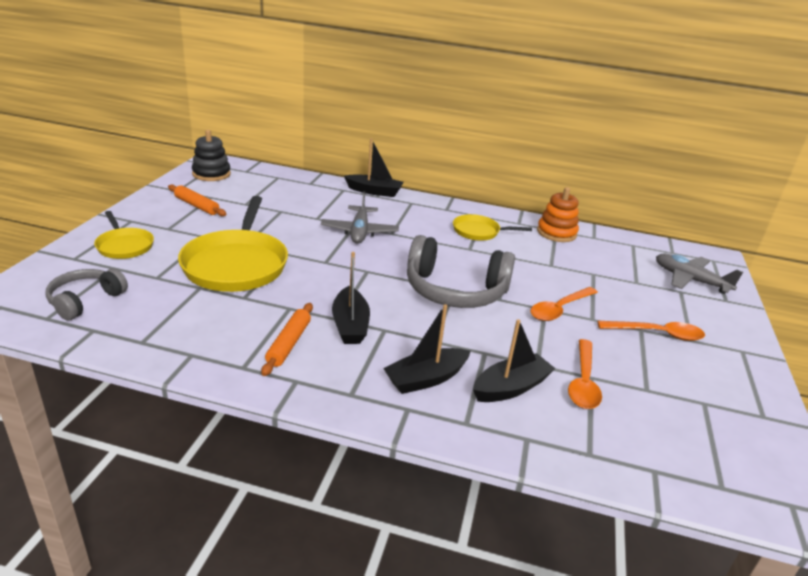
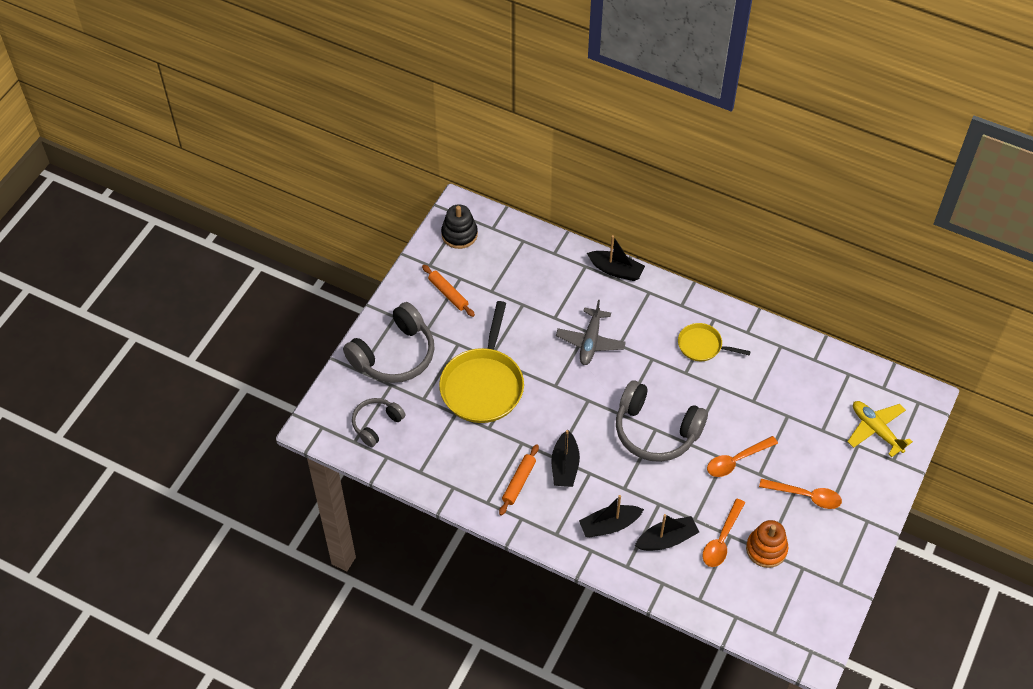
camera: 15 degrees right, 25 degrees up
yellow pan [94,211,154,259] -> grey headphones [343,302,434,383]
orange stacking toy [537,187,579,242] -> orange stacking toy moved to [746,520,788,568]
grey plane [656,253,743,294] -> yellow plane [847,401,913,457]

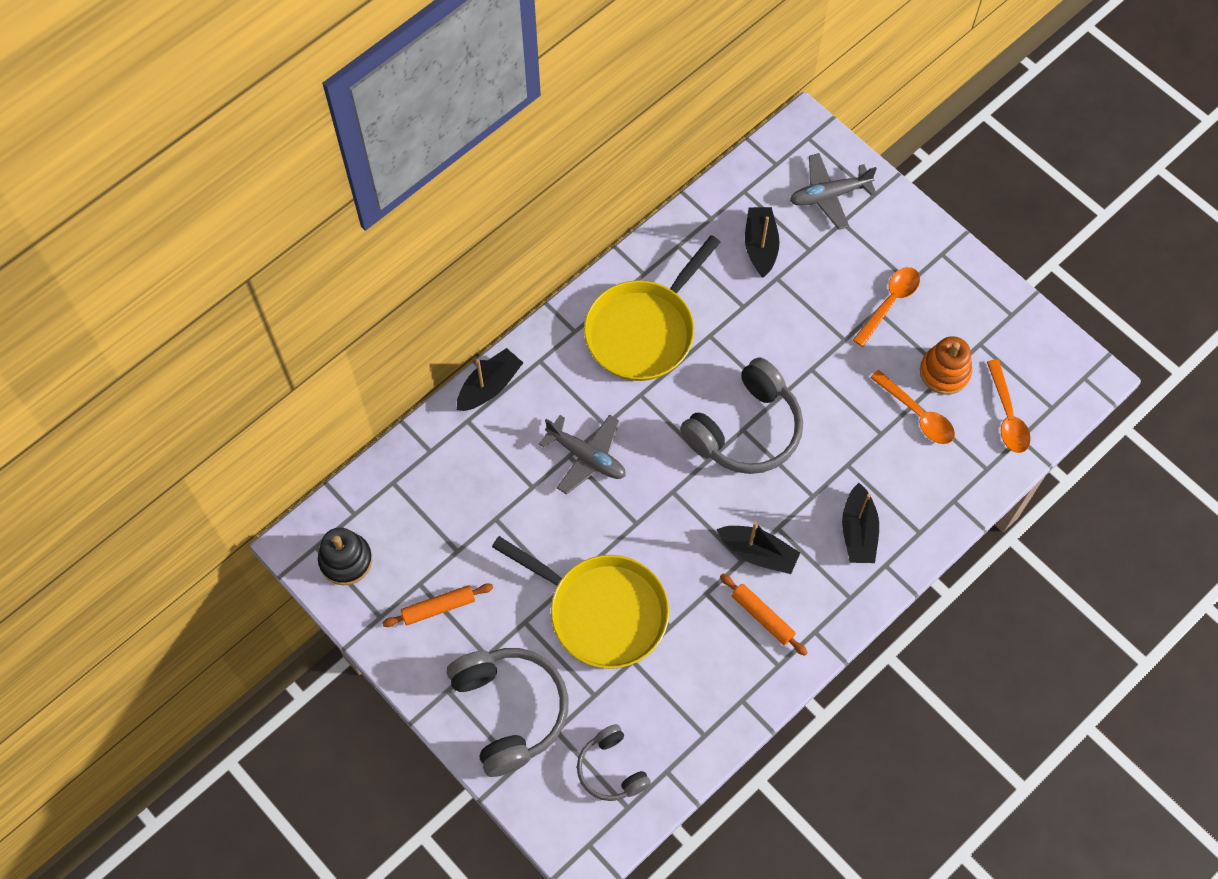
camera: 70 degrees left, 10 degrees up
black boat [635,514,699,551] -> black boat moved to [745,207,780,277]
yellow pan [678,323,751,361] -> yellow pan [584,235,721,381], size x1.87
orange spoon [707,436,778,477] -> orange spoon moved to [987,360,1031,453]
yellow plane [847,401,913,457] -> grey plane [790,153,877,230]

